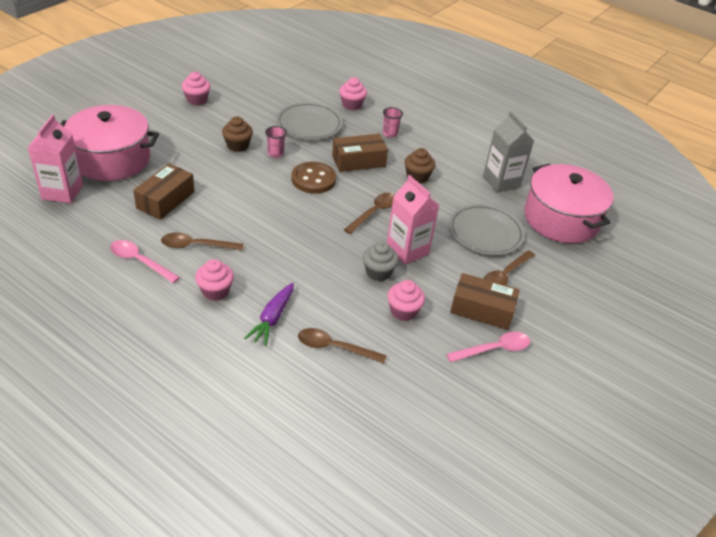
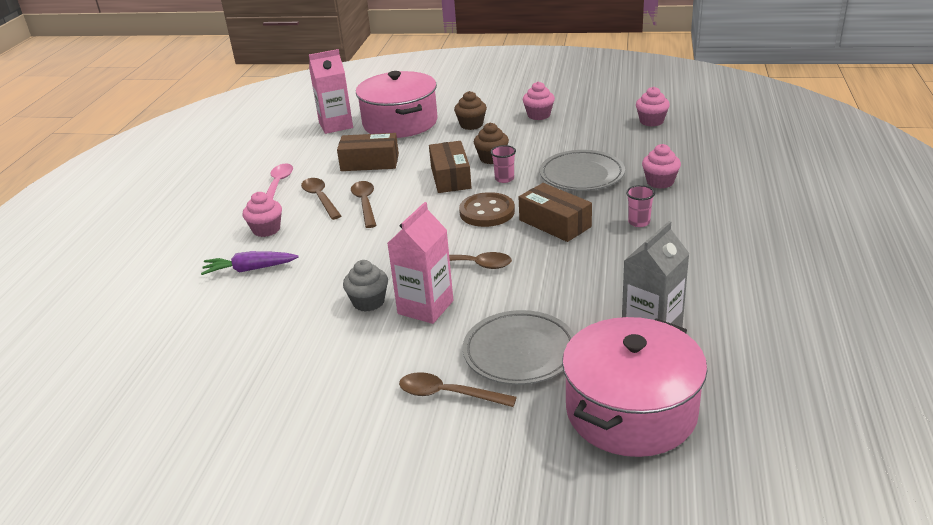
camera: 70 degrees right, 10 degrees down
brown spoon [298,328,387,364] -> brown spoon moved to [351,181,376,228]
pink cupcake [387,280,425,321] -> pink cupcake moved to [636,87,670,126]
brown cupcake [405,148,435,184] -> brown cupcake moved to [454,91,487,130]
pink spoon [446,332,530,362] -> none
brown box [450,273,520,330] -> brown box moved to [429,141,472,193]

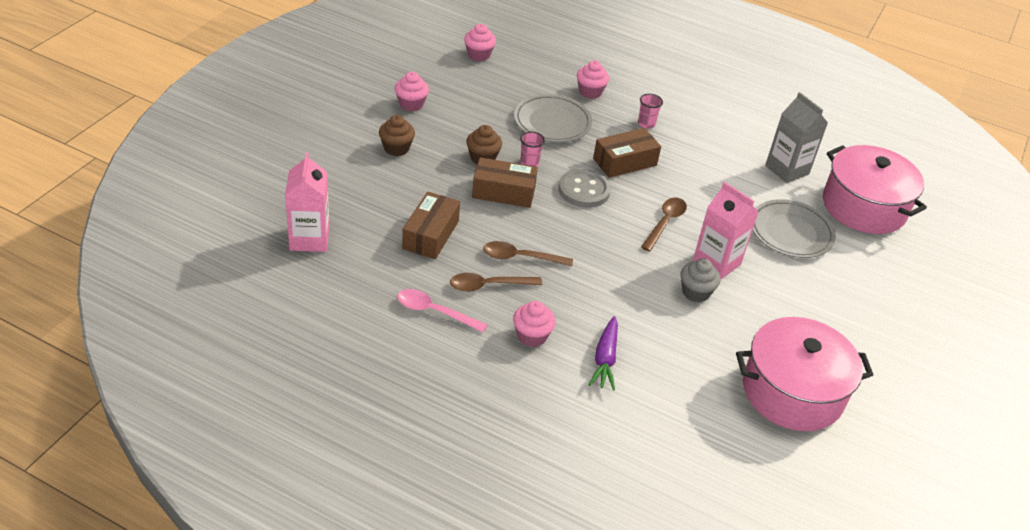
camera: 80 degrees left, 10 degrees up
pink pot [356,71,438,138] -> pink pot moved to [736,317,873,431]
brown spoon [399,372,517,407] -> none
brown button [459,192,515,227] -> grey button [558,169,611,208]

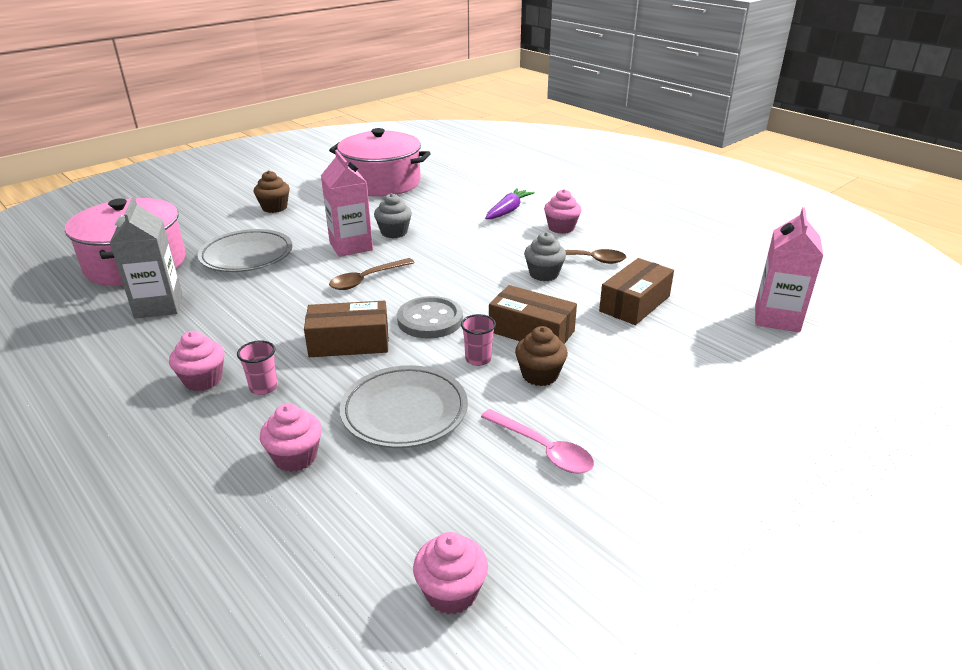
camera: 155 degrees left, 10 degrees down
brown cupcake [379,115,415,156] -> brown cupcake moved to [253,171,290,213]
pink cupcake [395,72,429,111] -> pink cupcake moved to [169,331,225,391]
pink spoon [397,289,487,332] -> pink spoon moved to [481,409,594,474]
brown spoon [483,241,573,266] -> grey cupcake [524,232,566,281]

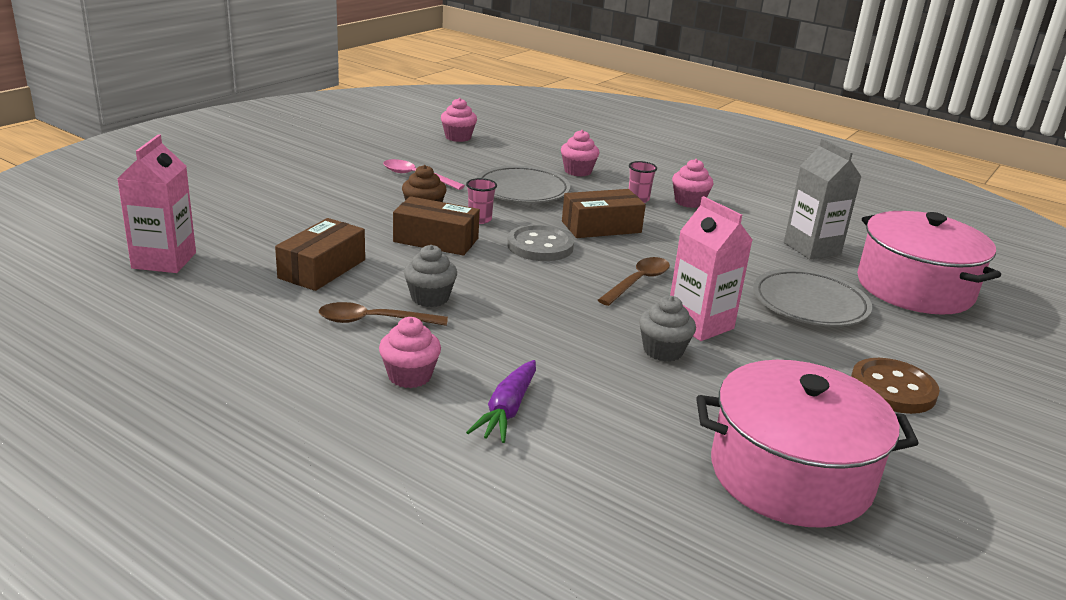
camera: 165 degrees right, 5 degrees down
brown cupcake [253,171,290,213] -> brown button [851,358,940,414]

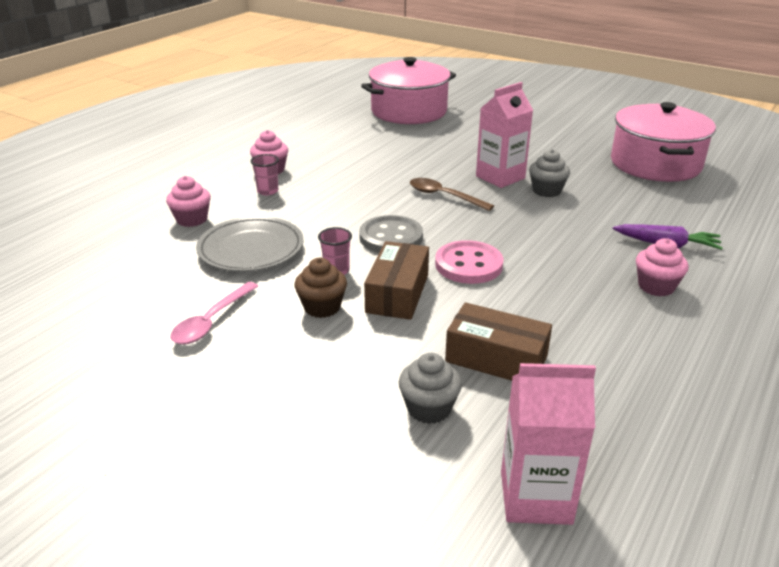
camera: 90 degrees left, 5 degrees up
brown spoon [319,302,448,326] -> none
grey cupcake [404,245,457,307] -> grey cupcake moved to [399,353,462,424]
pink cupcake [441,98,477,142] -> none
brown box [562,189,646,238] -> none
grey plate [753,269,872,327] -> none
grey carton [784,139,861,260] -> none
brown button [851,358,940,414] -> none
none -> pink button [435,240,504,284]

